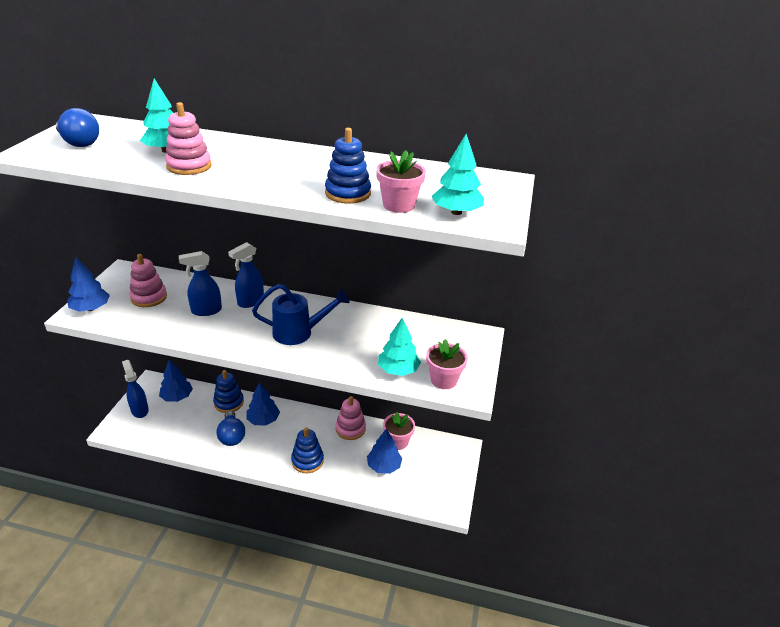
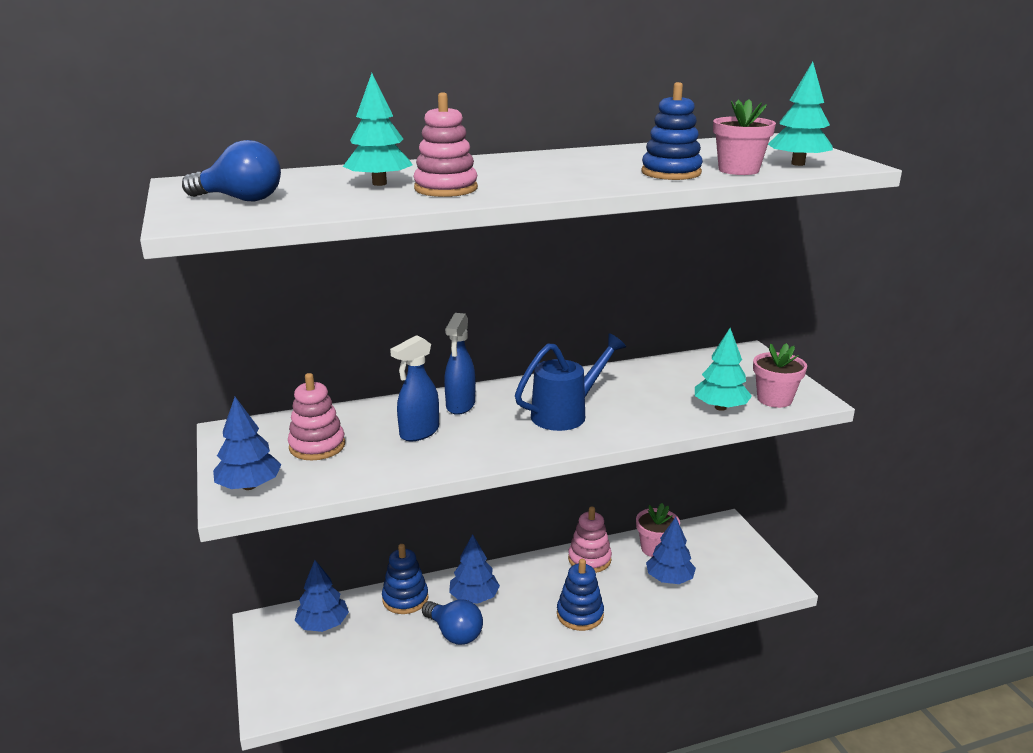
camera: 30 degrees left, 10 degrees down
blue spray bottle [122,360,149,418] -> none

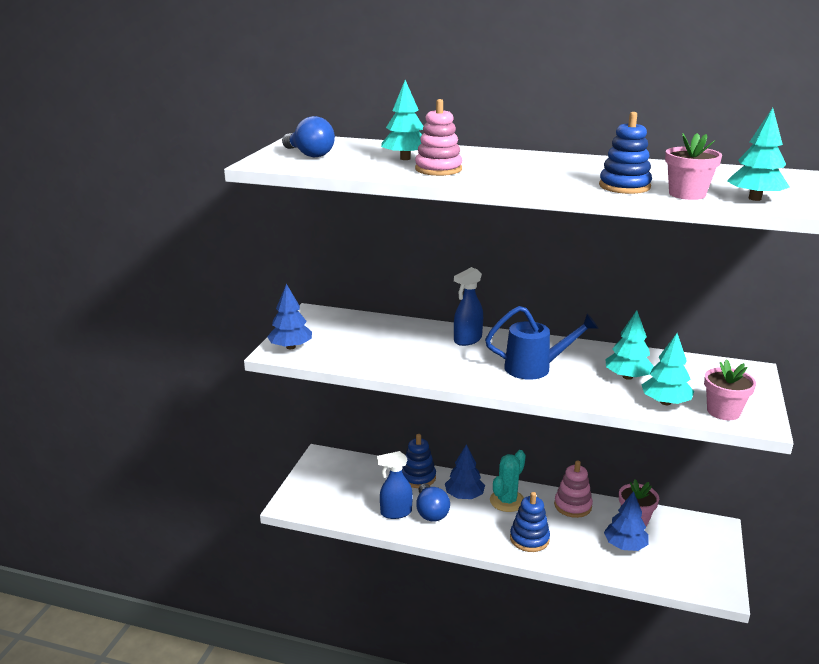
camera: 35 degrees right, 0 degrees up
pink stacking toy [288,373,345,460] -> none
blue tree [295,560,349,632] -> none
blue spray bottle [390,335,439,441] -> blue spray bottle moved to [377,451,413,519]
none -> turquoise cactus [490,450,526,512]
none -> turquoise tree [605,310,654,380]

